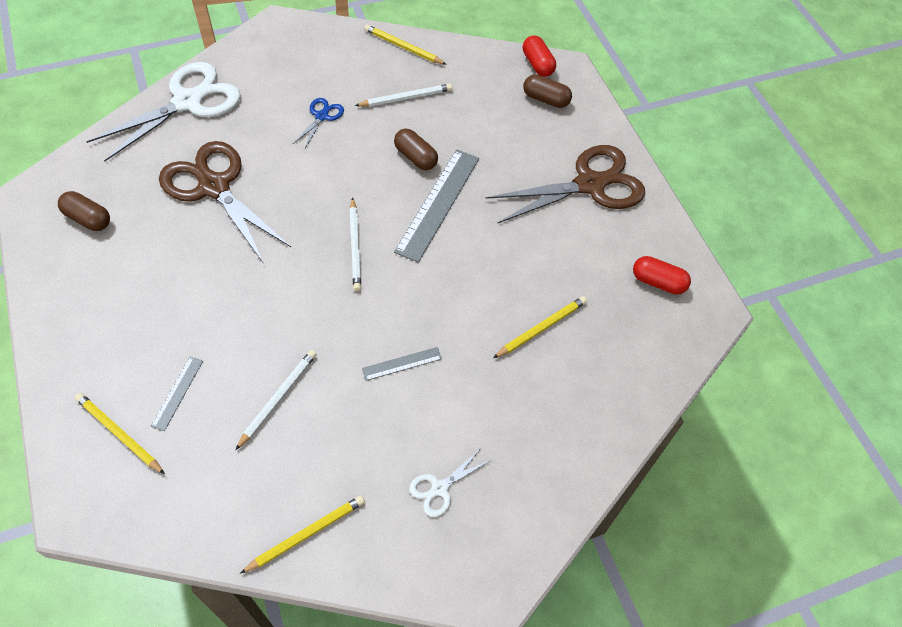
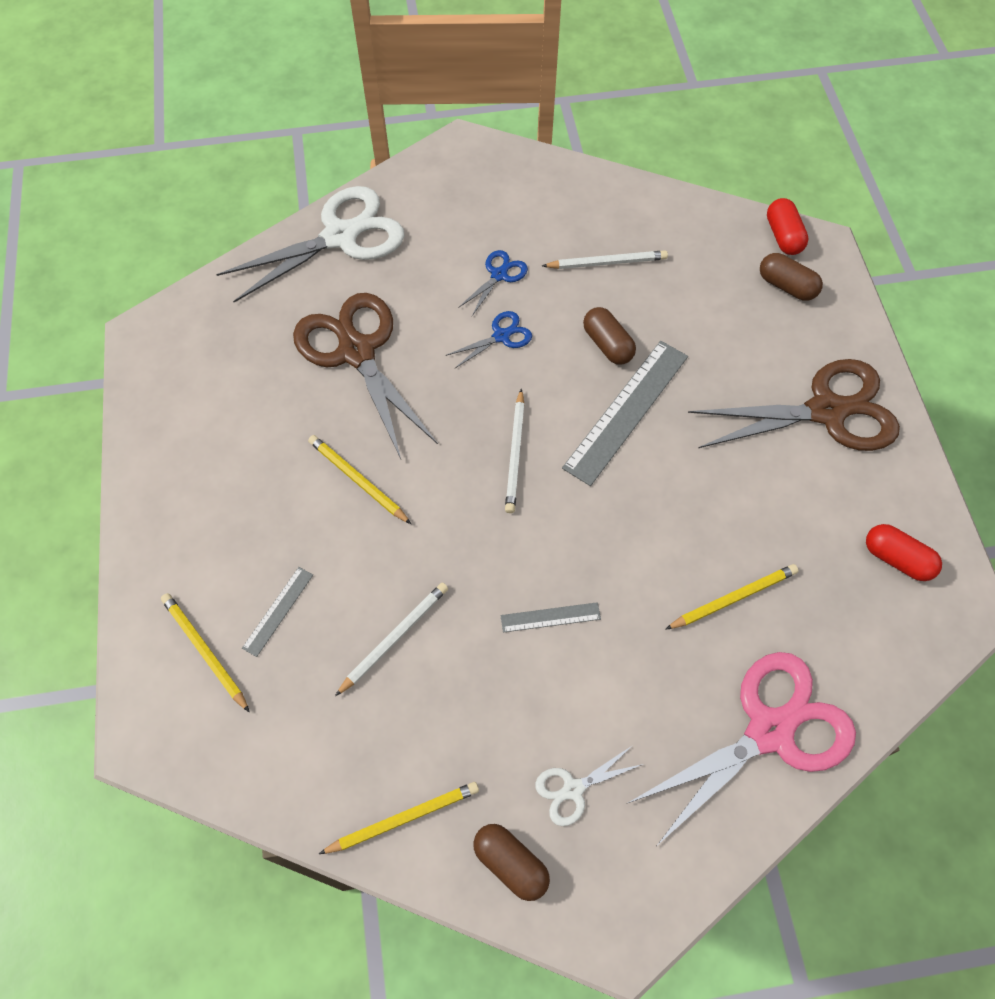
camera: 15 degrees right, 5 degrees up
brown capsule [58,191,110,231] -> brown capsule moved to [473,824,550,901]
yellow pencil [364,24,447,65] -> yellow pencil moved to [308,435,411,524]
none -> blue scissors [446,311,532,368]
none -> pink scissors [628,652,856,844]

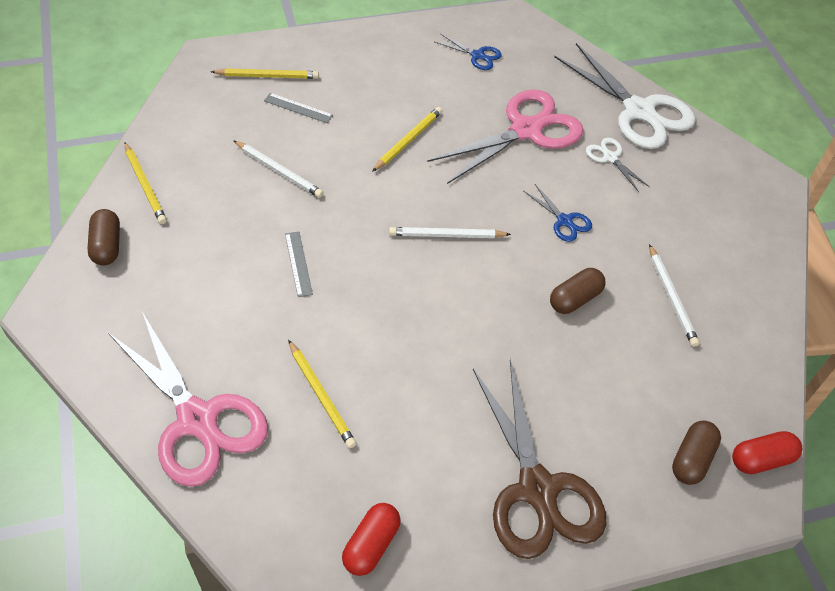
camera: 80 degrees right, 10 degrees down
yellow pencil [161,593,249,712] -> yellow pencil turned 45 degrees clockwise [211,68,319,79]
brown scissors [293,293,438,459] -> pink scissors [428,89,584,184]
blue scissors [458,250,528,316] -> blue scissors moved to [435,34,502,70]
brown capsule [473,824,550,901] -> brown capsule turned 45 degrees counterclockwise [87,209,120,265]
white scissors [535,745,643,826] -> white scissors moved to [586,138,650,192]
grey ruler [562,341,688,486] -> none

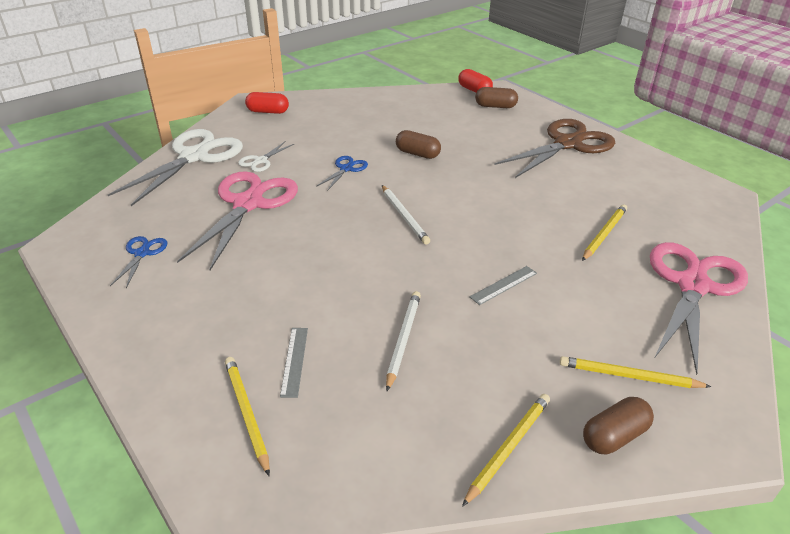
camera: 110 degrees left, 15 degrees down
red capsule [342,503,401,576] -> red capsule moved to [245,92,289,114]
yellow pencil [372,107,442,172] -> yellow pencil moved to [560,356,712,388]
pink scissors [428,89,584,184] -> pink scissors turned 75 degrees clockwise [177,171,298,270]
white pencil [649,244,700,347] -> none

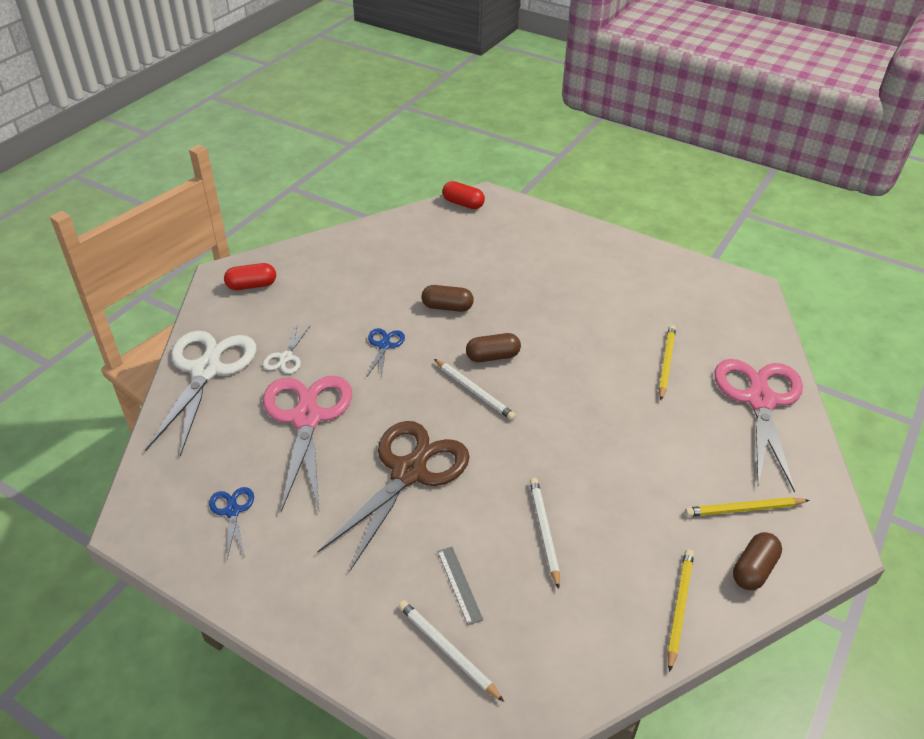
camera: 20 degrees left, 5 degrees up
yellow pencil [225,357,270,476] -> white pencil [398,600,504,702]
grey ruler [469,266,537,305] -> none
brown capsule [475,87,518,108] -> brown capsule moved to [466,333,521,362]
brown scissors [494,119,615,178] -> brown scissors moved to [318,421,469,571]

